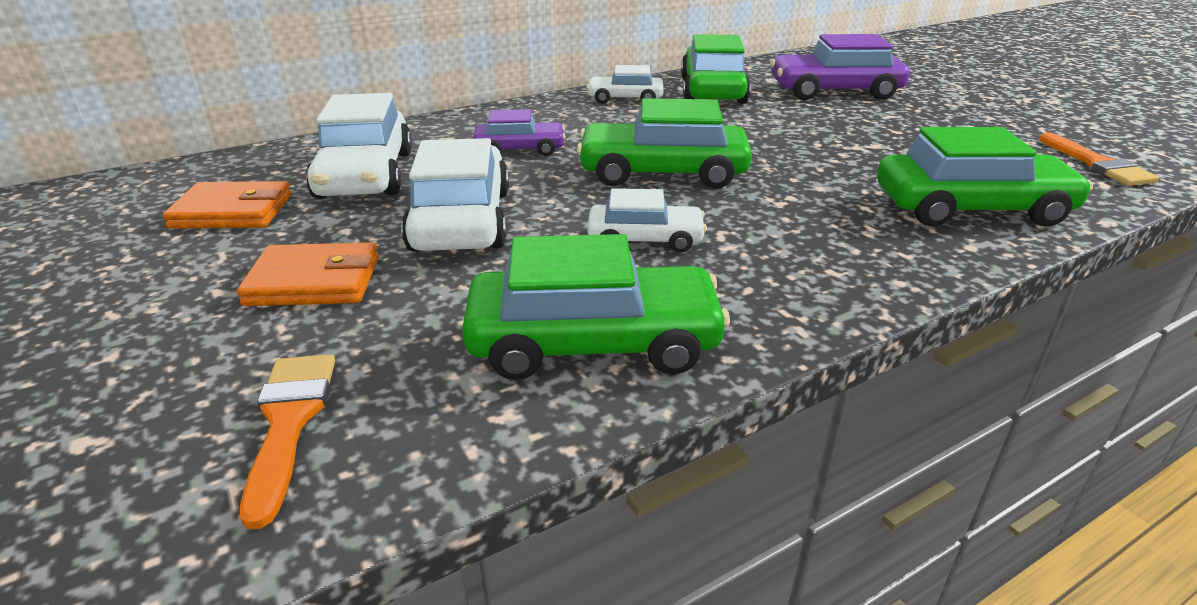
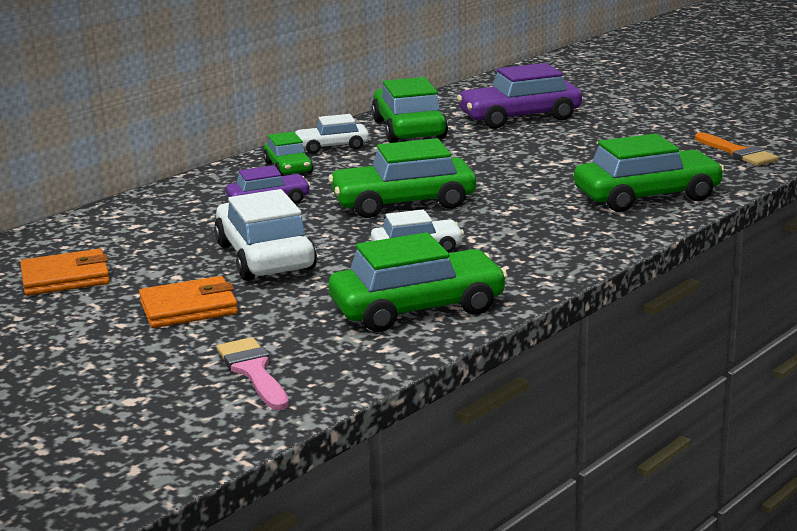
camera: 15 degrees left, 10 degrees down
orange brush [240,354,335,529] -> pink brush [217,337,289,410]
white car [306,93,412,199] -> none
none -> green car [263,132,313,176]

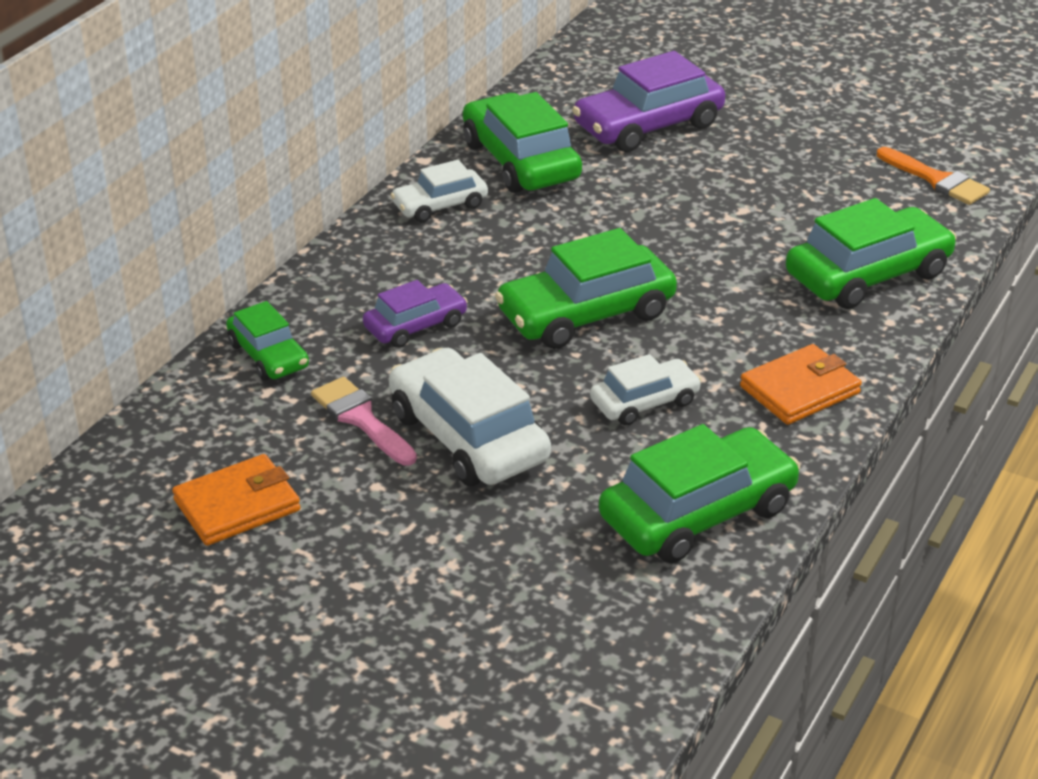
camera: 15 degrees left, 15 degrees up
orange wallet [139,276,238,328] -> orange wallet moved to [740,344,862,425]
pink brush [217,337,289,410] -> pink brush moved to [311,377,417,466]
green car [263,132,313,176] -> green car moved to [226,301,309,381]

